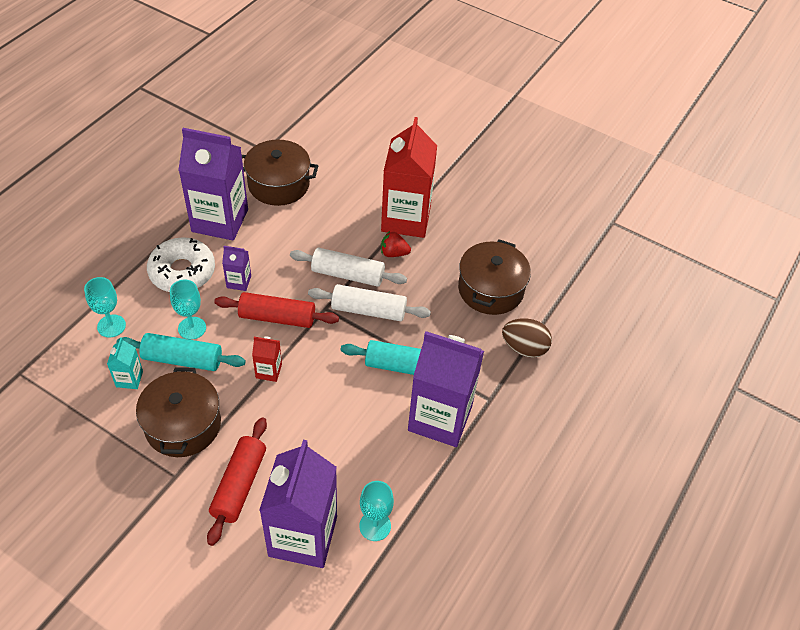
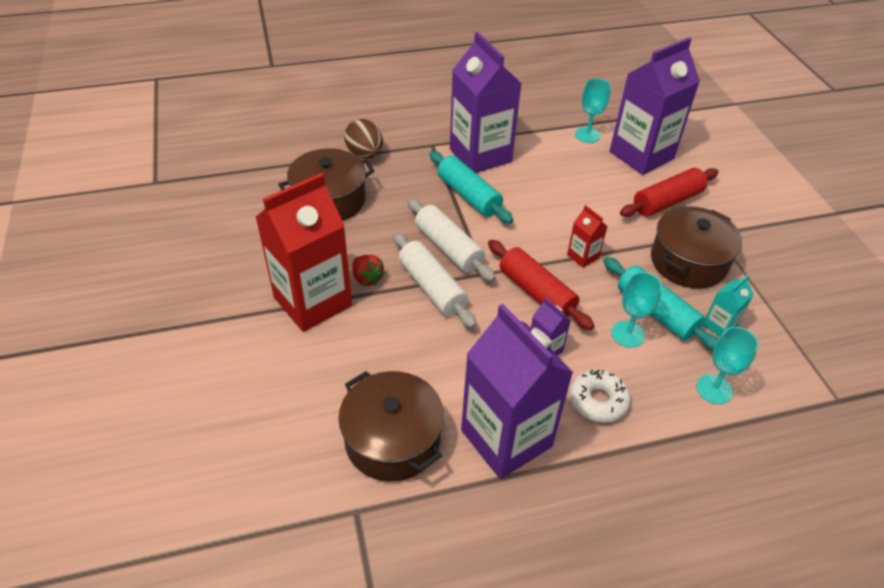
camera: 135 degrees left, 5 degrees down
white donut [147,237,215,292] -> white donut [570,369,631,423], size x0.66

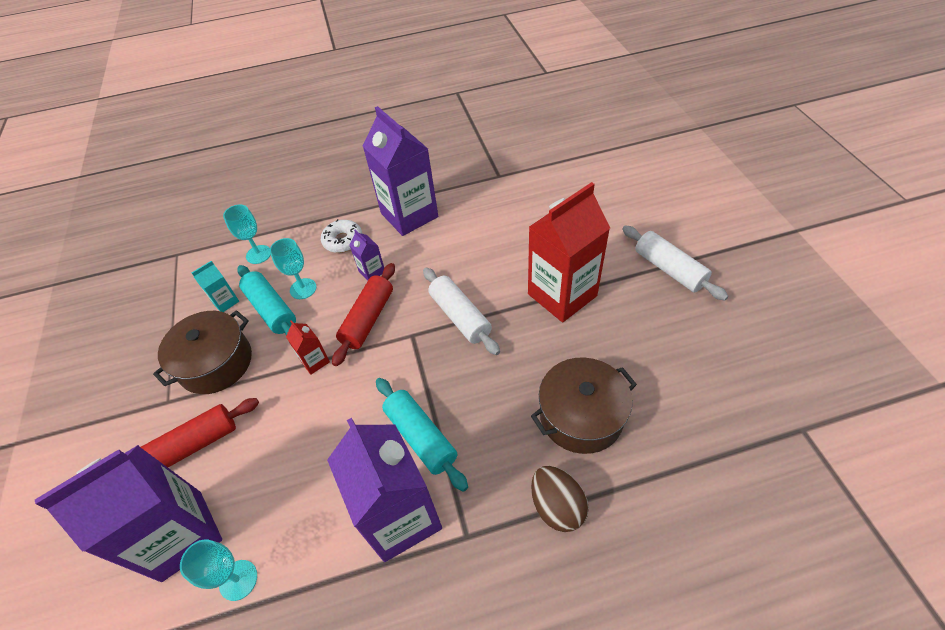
camera: 175 degrees left, 5 degrees up
brown pot [338,371,444,482] -> none
red strawberry [352,255,385,286] -> none
white rolling pin [407,198,496,282] -> white rolling pin moved to [622,225,728,301]
red rolling pin [488,240,594,330] -> red rolling pin turned 60 degrees clockwise [332,263,395,366]

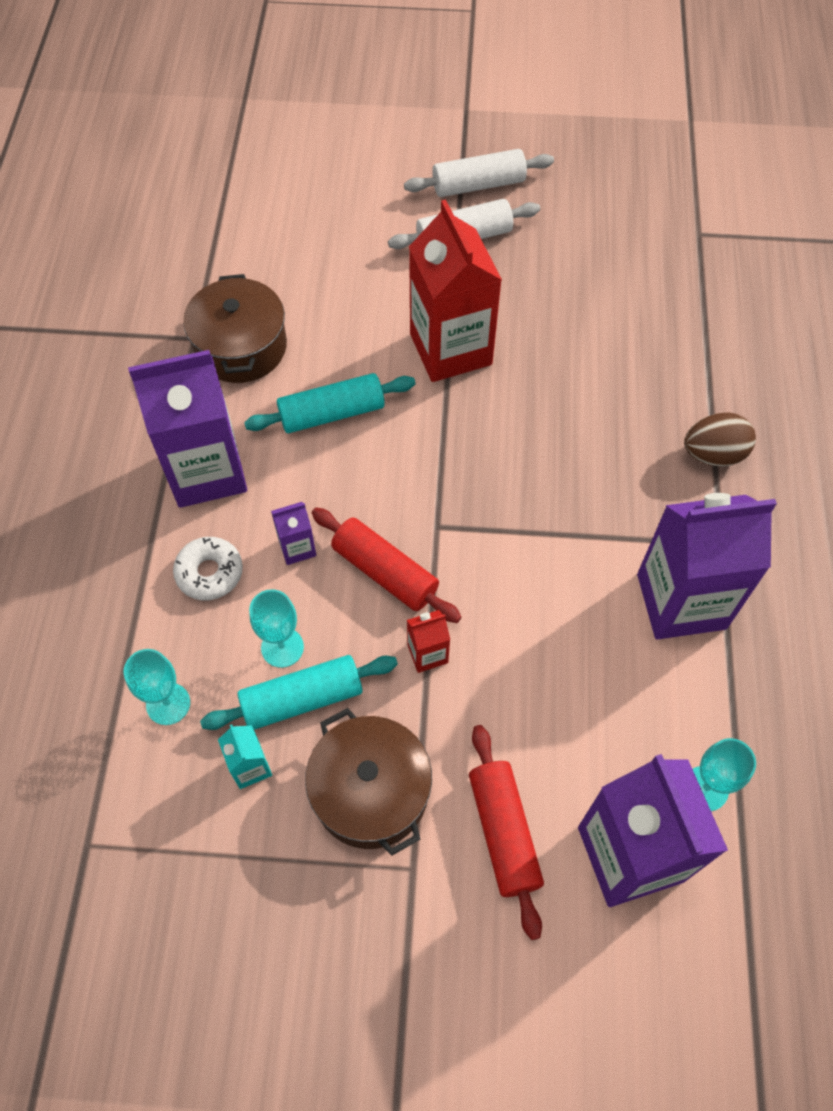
camera: 75 degrees left, 10 degrees up
turquoise rolling pin [376,378,468,492] -> turquoise rolling pin moved to [244,373,416,433]
white rolling pin [423,268,500,355] -> white rolling pin moved to [404,149,554,197]
brown pot [531,357,637,454] -> brown pot moved to [183,274,287,383]

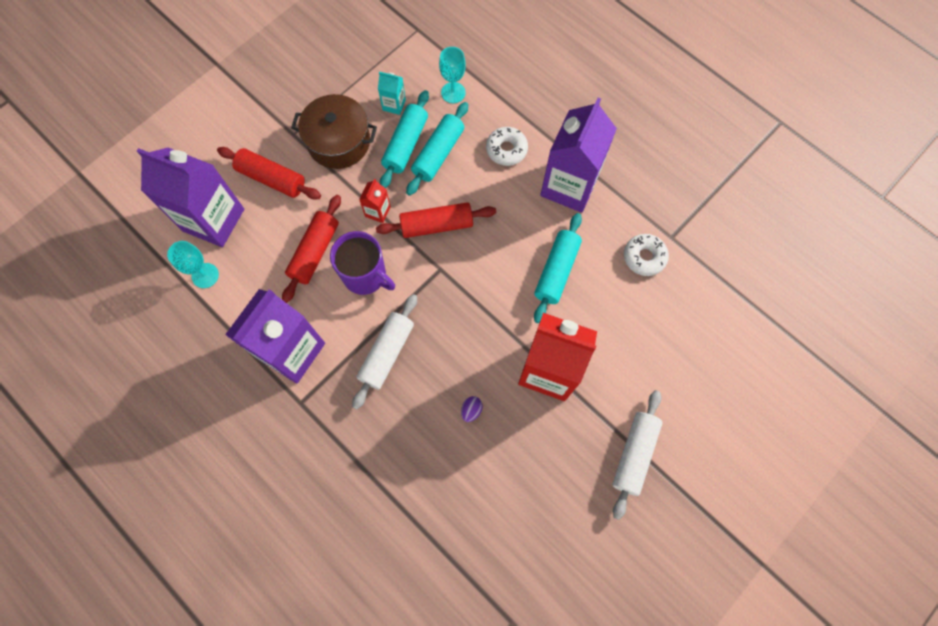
camera: 130 degrees right, 10 degrees up
brown pot [183,274,287,383] -> white donut [624,234,669,276]
turquoise goblet [249,589,304,668] -> turquoise rolling pin [406,102,468,196]
purple carton [271,502,316,565] -> none
white rolling pin [404,149,554,197] -> white rolling pin moved to [352,294,417,409]
brown egg [684,413,756,466] -> none
none -> red rolling pin [282,195,341,303]
none -> purple mug [330,231,395,295]
none -> purple egg [461,396,483,422]

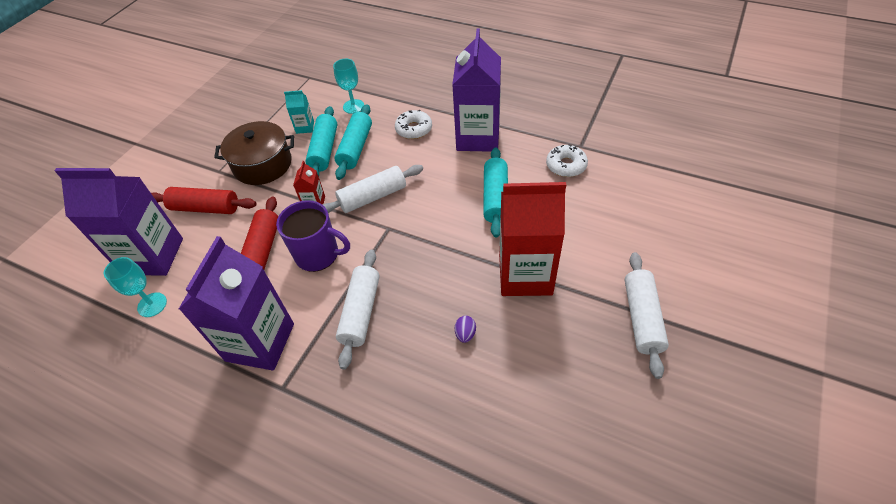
camera: 15 degrees left, 20 degrees down
red rolling pin [376,202,496,238] -> white rolling pin [322,165,423,213]

